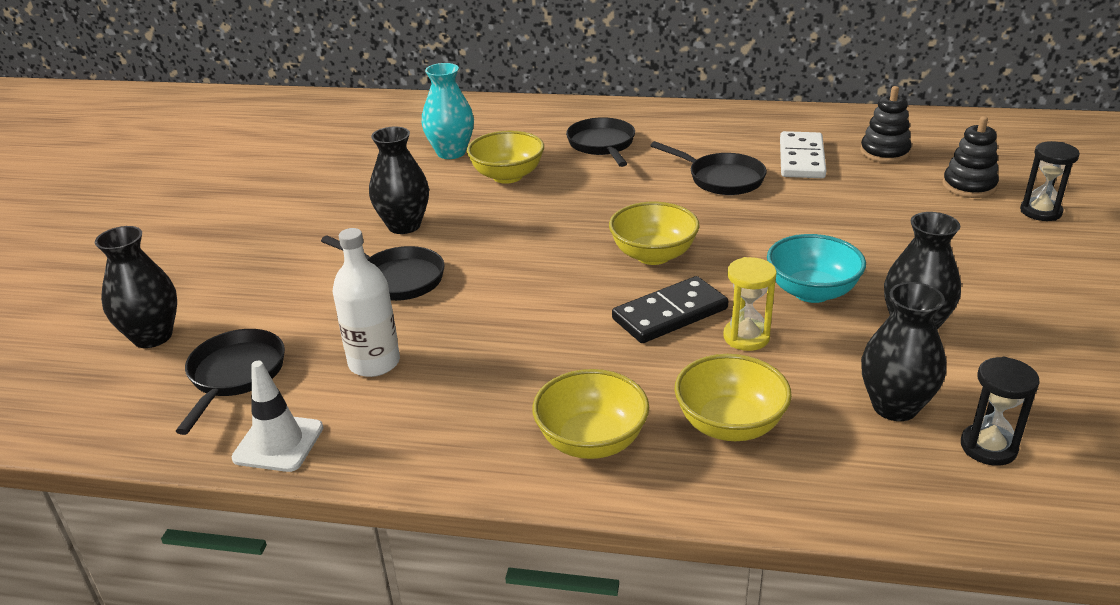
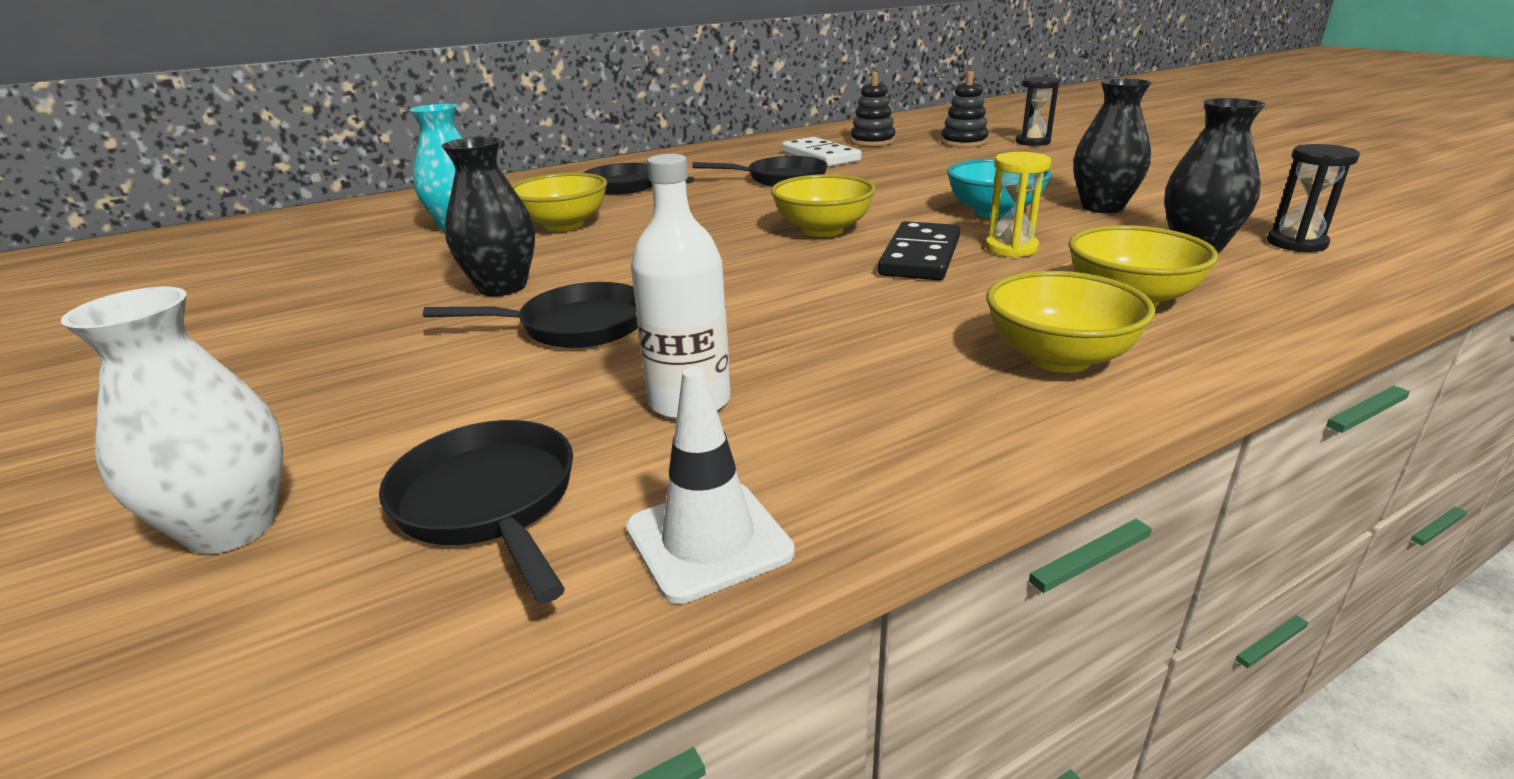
camera: 40 degrees left, 5 degrees down
black vase [95,226,177,348] -> white vase [61,287,283,554]

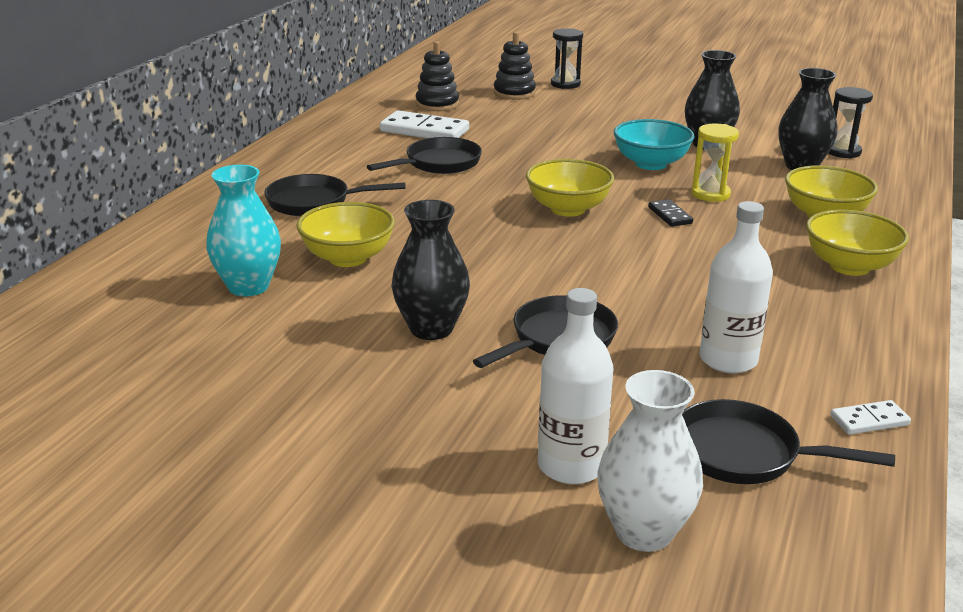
camera: 40 degrees left, 0 degrees up
white traffic cone [626,367,795,604] -> white domino [830,400,911,435]
black domino [878,221,960,280] -> black domino [648,199,693,227], size x0.51
none -> white bottle [538,288,613,484]

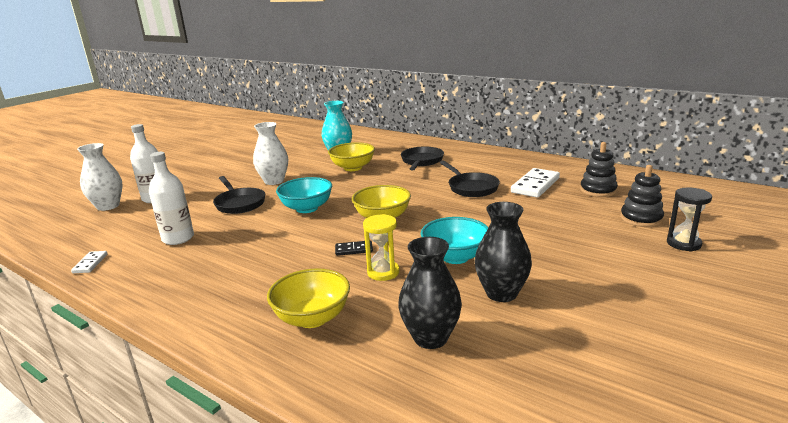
camera: 105 degrees right, 5 degrees down
black vase [391,200,470,340] -> white vase [253,122,288,185]
black pan [682,399,895,484] -> none
yellow bowl [806,210,909,276] -> none
black hourglass [828,87,873,159] -> none
none -> turquoise bowl [276,177,332,213]

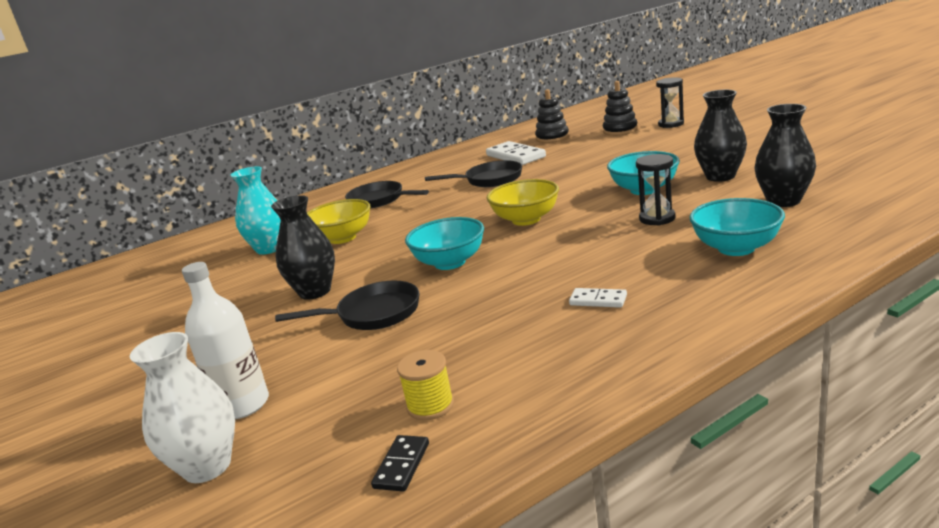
camera: 65 degrees left, 0 degrees up
white domino [71,251,108,273] -> white domino moved to [569,288,627,308]
white bottle [149,152,194,245] -> none
white vase [253,122,288,185] -> black vase [271,195,335,300]
yellow bowl [267,268,350,328] -> turquoise bowl [689,198,785,256]
black domino [335,240,373,256] -> black domino moved to [371,435,429,492]
yellow hourglass [363,214,400,281] -> black hourglass [636,154,675,226]
none -> yellow spool [397,350,454,420]

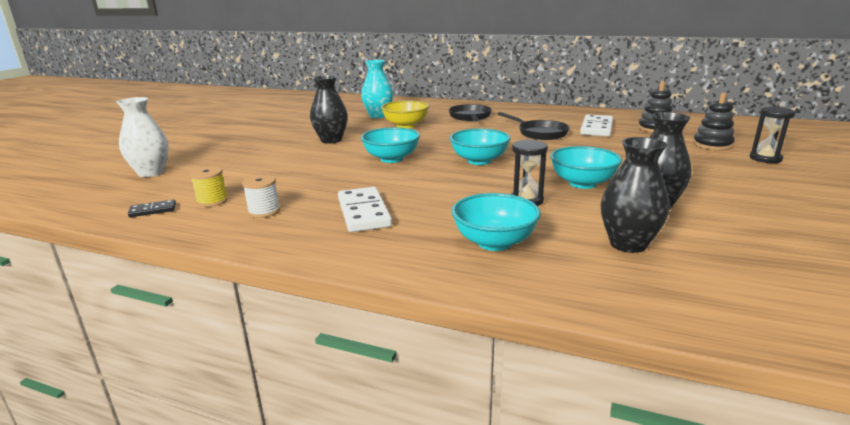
camera: 50 degrees right, 0 degrees up
white bottle [182,262,269,419] -> none
black pan [275,281,419,330] -> none
yellow bowl [487,179,559,226] -> turquoise bowl [450,129,511,165]
white domino [569,288,627,308] -> white domino [338,187,392,232], size x1.96
none -> white spool [242,175,280,218]

